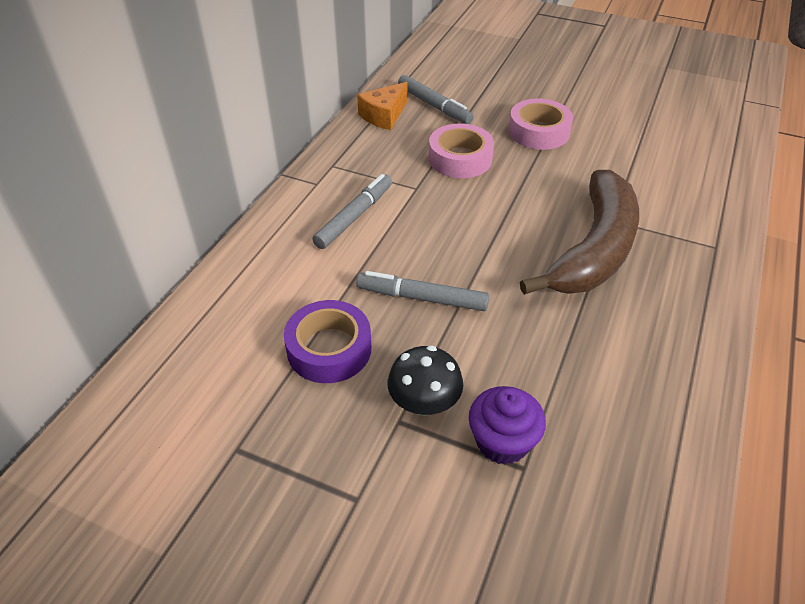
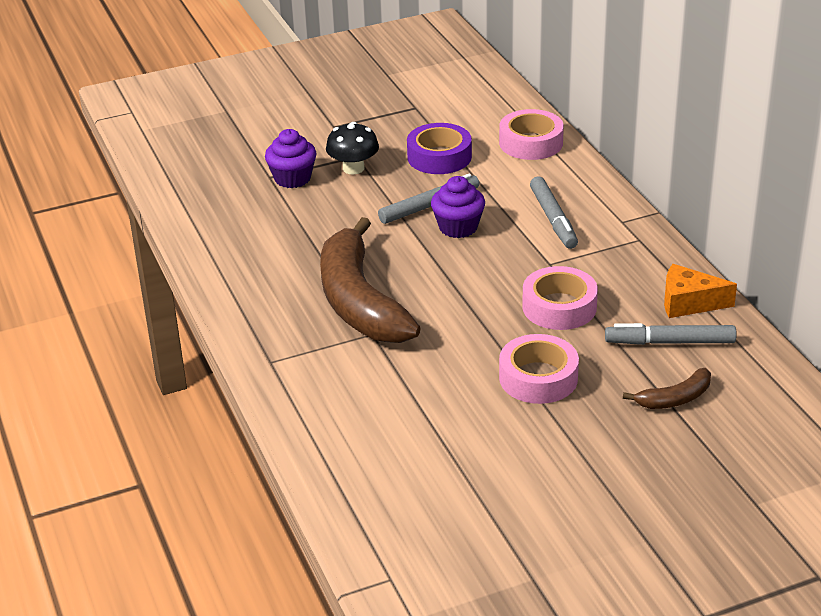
camera: 135 degrees right, 10 degrees down
orange cheese [357,82,407,130] -> orange cheese turned 75 degrees counterclockwise [664,264,737,318]
none -> purple cupcake [431,176,485,238]
none -> pink tape [499,109,564,160]
none -> brown banana [623,368,711,409]

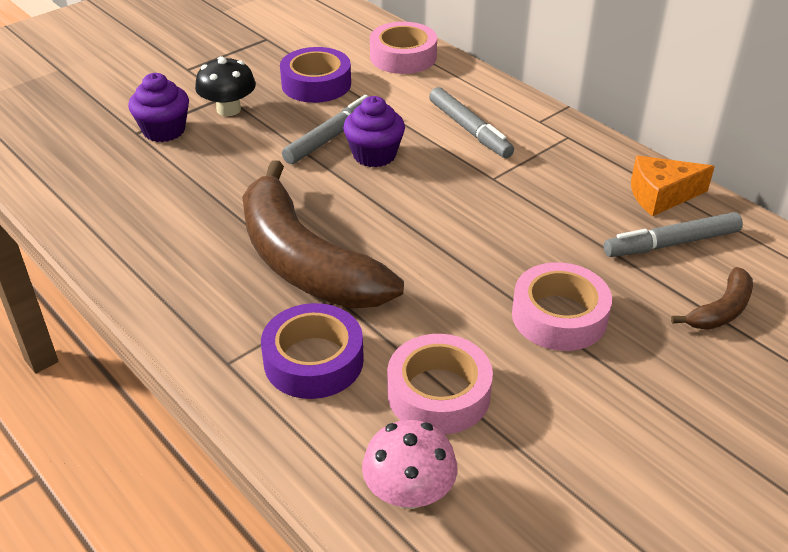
camera: 20 degrees left, 5 degrees up
pink tape [522,266,598,330] -> pink tape moved to [387,334,493,435]
none -> purple tape [261,303,364,399]
none -> pink mushroom [362,420,457,509]

